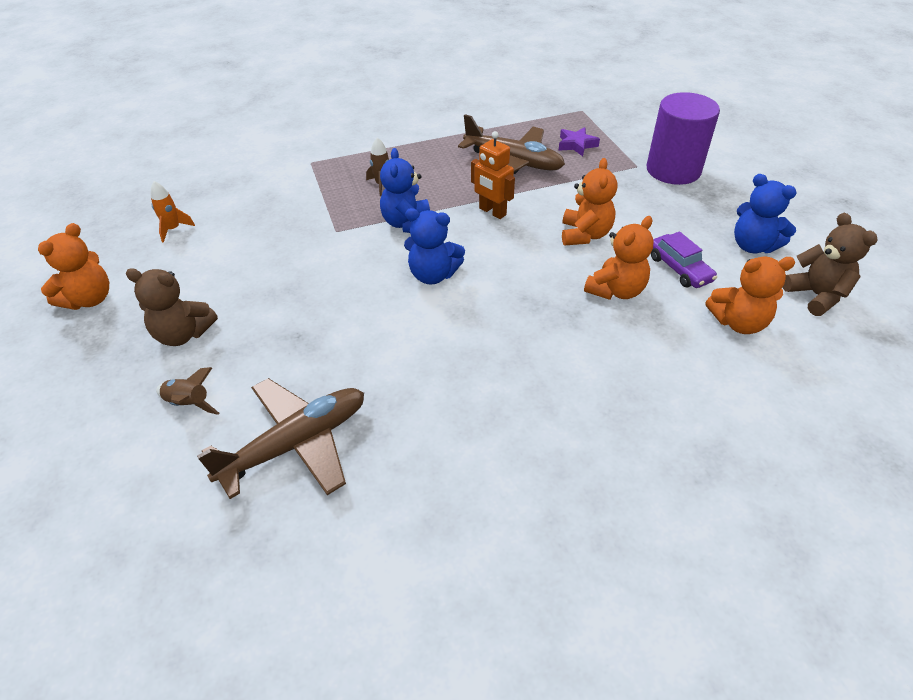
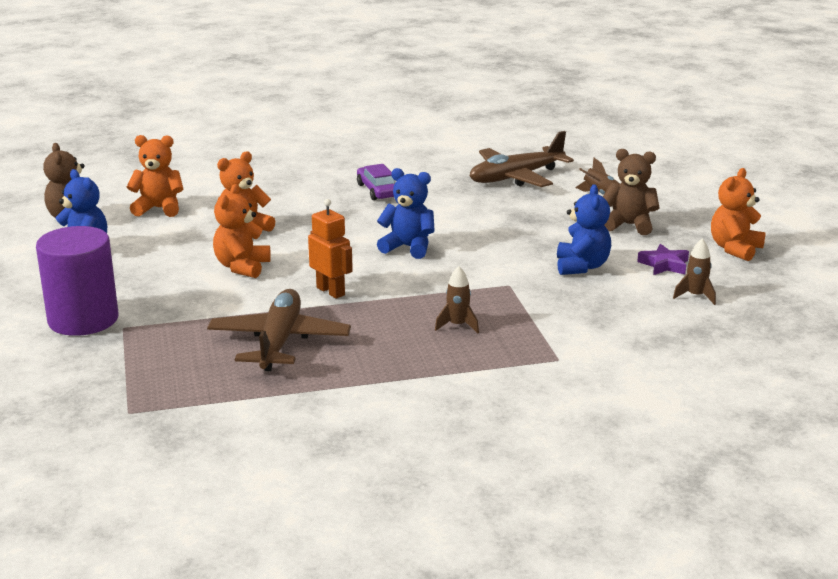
camera: 175 degrees left, 20 degrees down
orange rocket [151,181,195,242] -> brown rocket [673,239,716,305]
blue teddy bear [380,148,430,233] -> blue teddy bear moved to [557,184,611,275]
brown plane [458,114,565,174] -> brown plane turned 60 degrees clockwise [207,289,351,371]
purple star [558,127,600,156] -> purple star moved to [637,244,689,275]
purple car [651,231,717,288] -> purple car moved to [357,164,395,200]

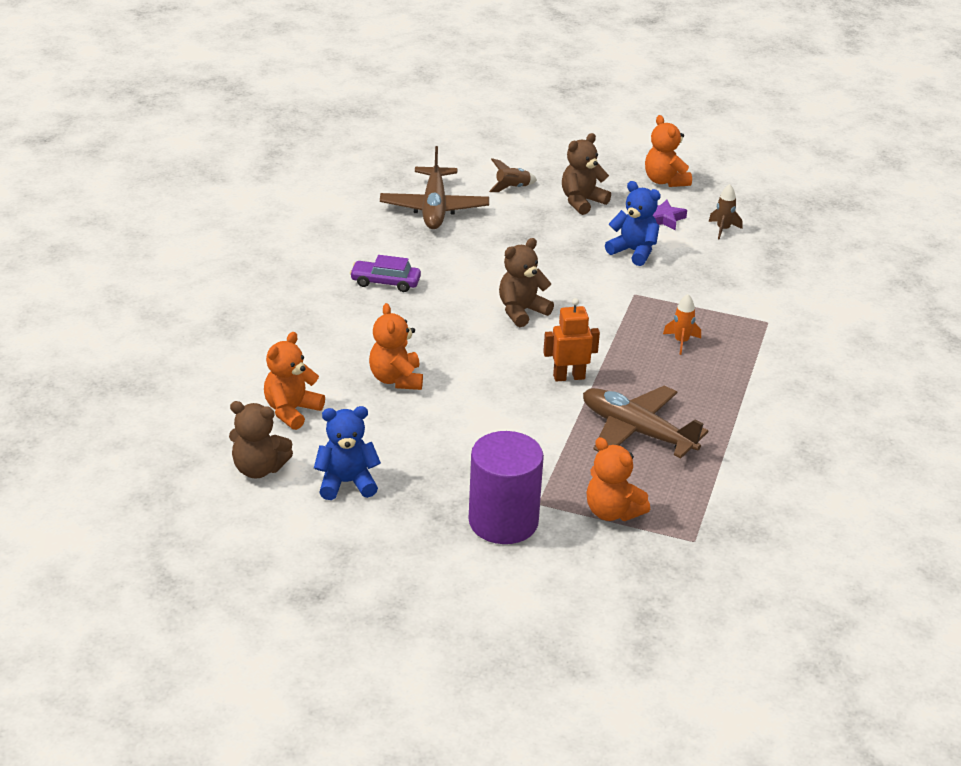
camera: 60 degrees left, 10 degrees up
orange teddy bear [213,184,271,278] -> orange teddy bear moved to [586,437,650,521]
blue teddy bear [377,168,435,259] -> brown teddy bear [499,238,554,327]
brown rocket [435,266,479,333] -> orange rocket [663,294,701,355]

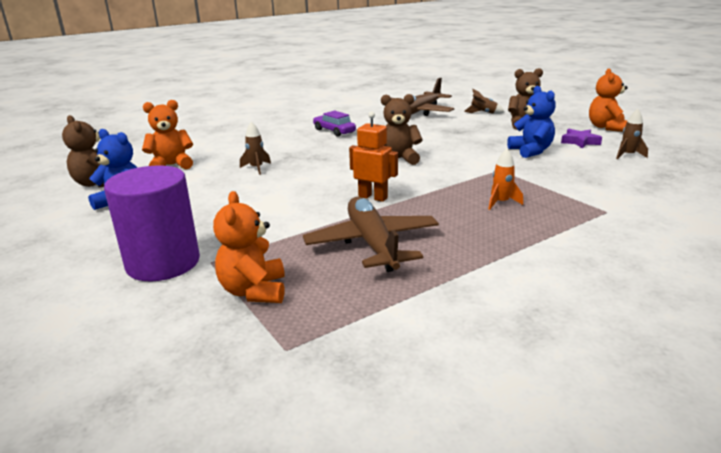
camera: 40 degrees right, 10 degrees down
orange teddy bear [369,303,423,390] -> brown rocket [240,122,271,175]

